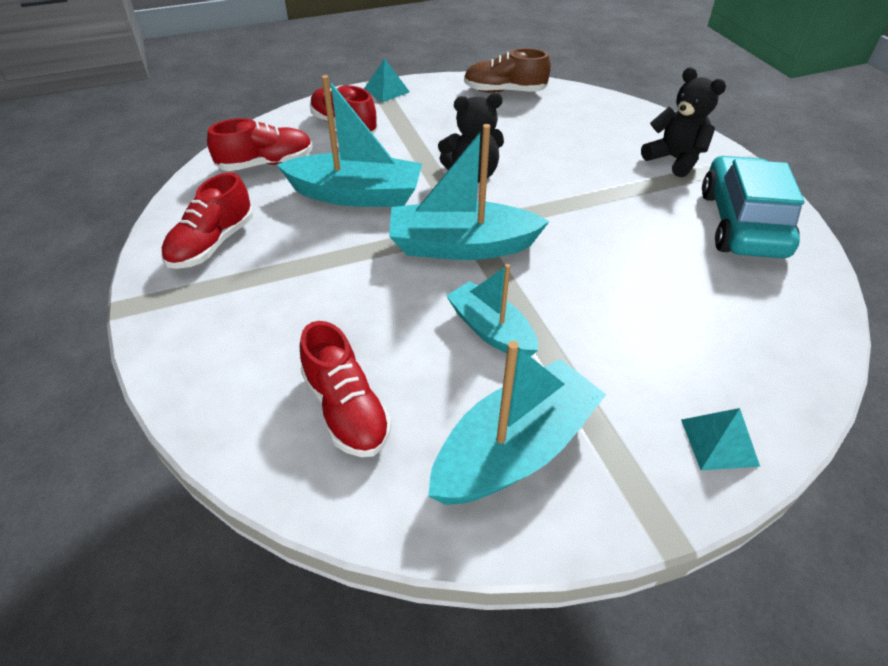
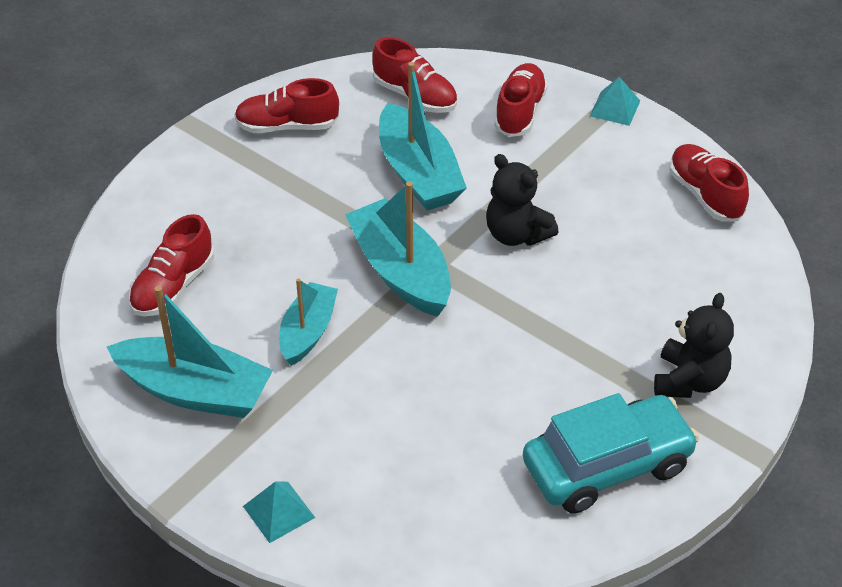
camera: 60 degrees right, 0 degrees up
brown shoe [464,48,551,93] -> red shoe [669,144,749,221]

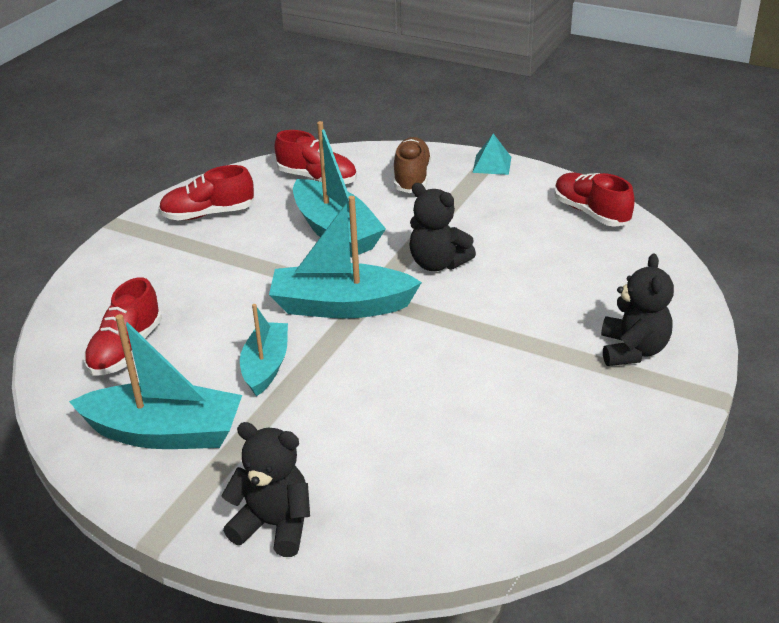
camera: 10 degrees left, 10 degrees down
turquoise pyramid [243,482,315,543] -> black teddy bear [221,422,310,557]
turquoise boat [345,181,451,317] -> turquoise boat turned 45 degrees counterclockwise [269,196,422,319]
red shoe [494,63,548,137] -> brown shoe [394,137,431,193]
turquoise car [523,393,699,514] -> none

